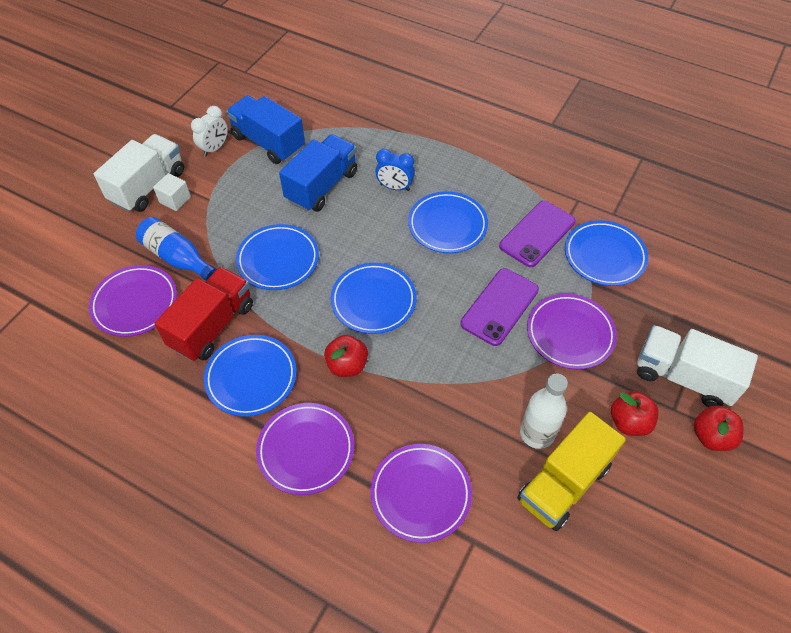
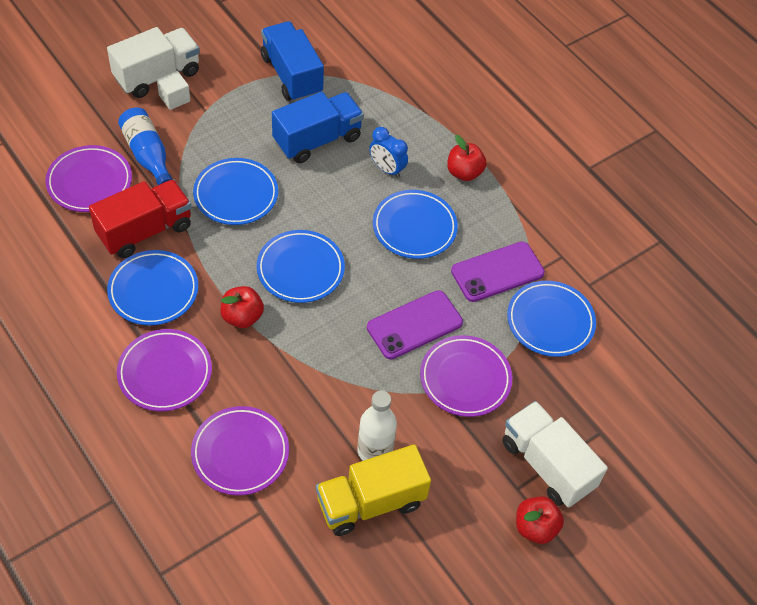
camera: 20 degrees right, 0 degrees up
white clock [191,106,228,157] -> none
red apple [611,391,659,436] -> red apple moved to [447,135,486,181]

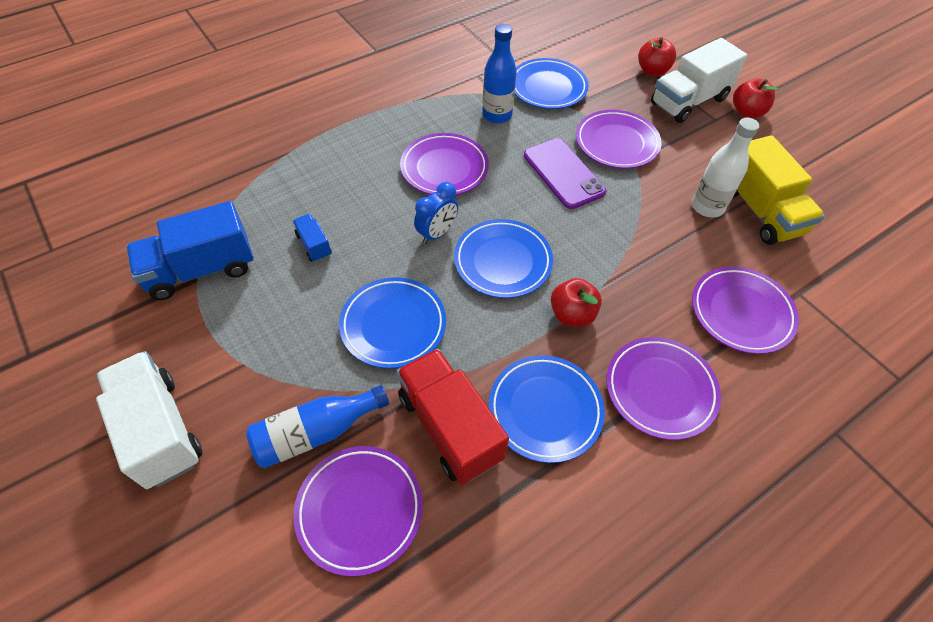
camera: 85 degrees left, 0 degrees up
white cube [157,71,190,110] -> none
blue truck [272,92,364,163] -> blue truck [293,214,332,262], size x0.48
blue clock [369,127,408,178] -> blue clock moved to [414,182,458,244]
blue plate [373,190,458,259] -> purple plate [400,133,489,195]
red apple [447,135,486,181] -> red apple moved to [638,37,676,77]
purple phone [451,242,545,302] -> blue bottle [482,24,517,123]

